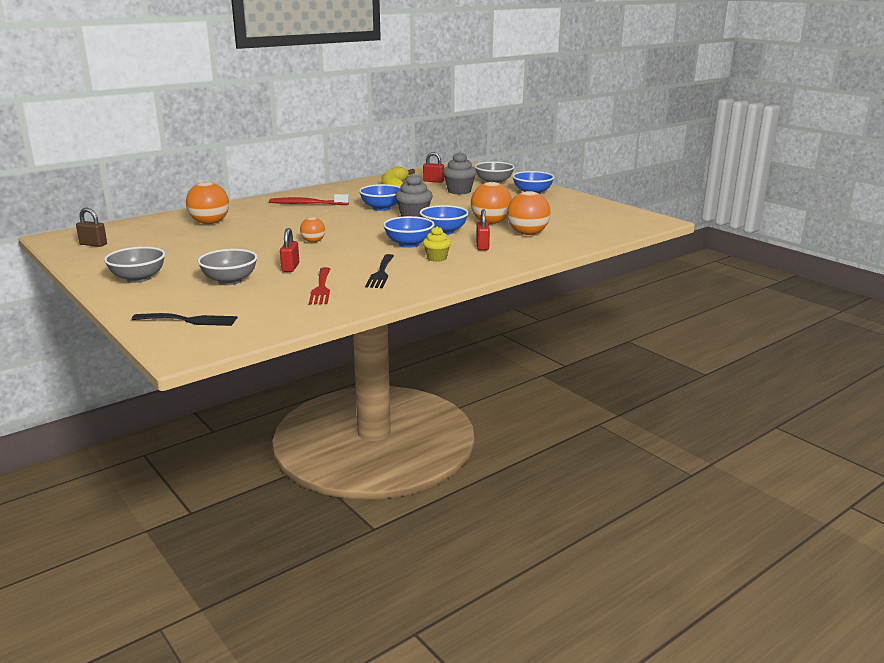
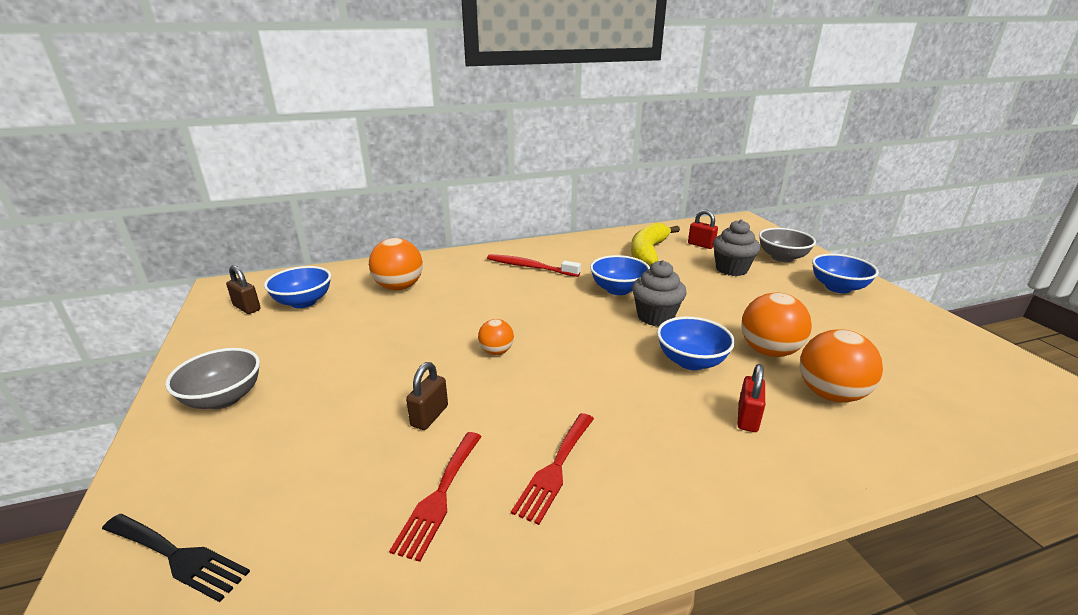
camera: 20 degrees right, 5 degrees up
grey bowl [197,249,257,285] -> none
red padlock [280,228,299,272] -> brown padlock [406,362,448,430]
black fork [365,254,394,288] -> red fork [511,413,594,525]
blue bowl [383,216,435,248] -> blue bowl moved to [264,266,331,308]
yellow cupcake [423,226,451,262] -> none

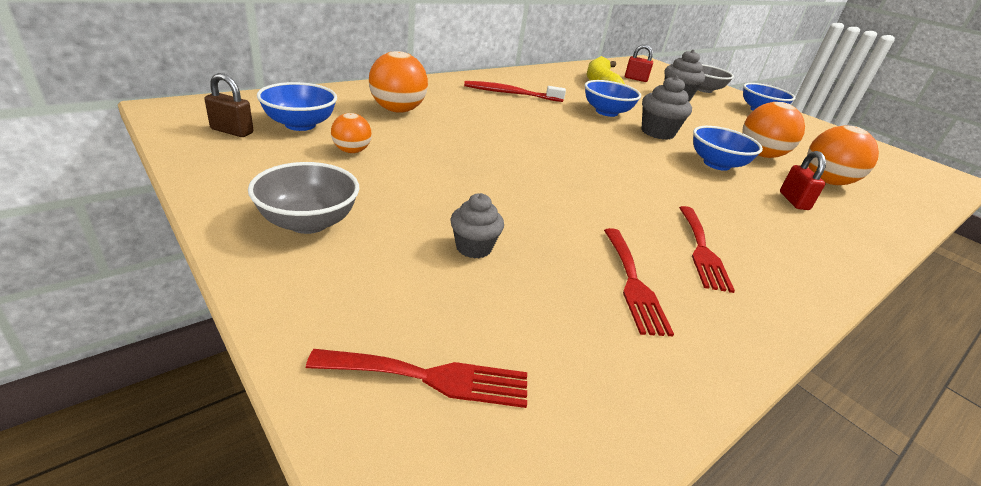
camera: 25 degrees left, 5 degrees up
black fork [102,514,250,602] -> red fork [306,349,527,408]
brown padlock [406,362,448,430] -> none
orange ball [478,319,514,355] -> orange ball moved to [331,113,372,153]
none -> grey cupcake [450,193,504,259]

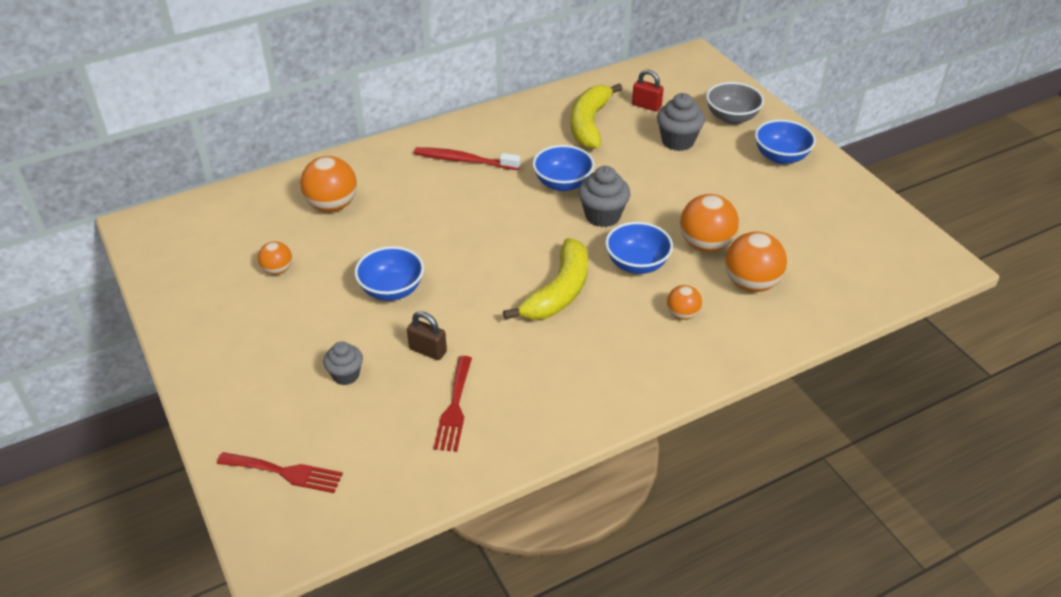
camera: 15 degrees right, 10 degrees up
brown padlock [205,73,253,137] -> brown padlock moved to [407,311,447,360]
grey bowl [248,162,359,234] -> none
blue bowl [257,82,337,131] -> blue bowl moved to [354,246,424,301]
red fork [679,206,735,293] -> none
red padlock [780,151,826,210] -> orange ball [667,285,702,320]
none -> yellow banana [503,238,588,320]

